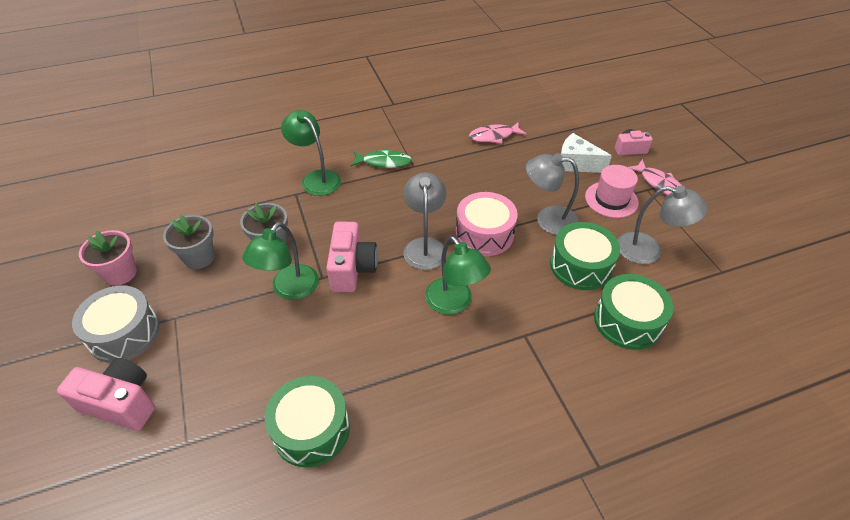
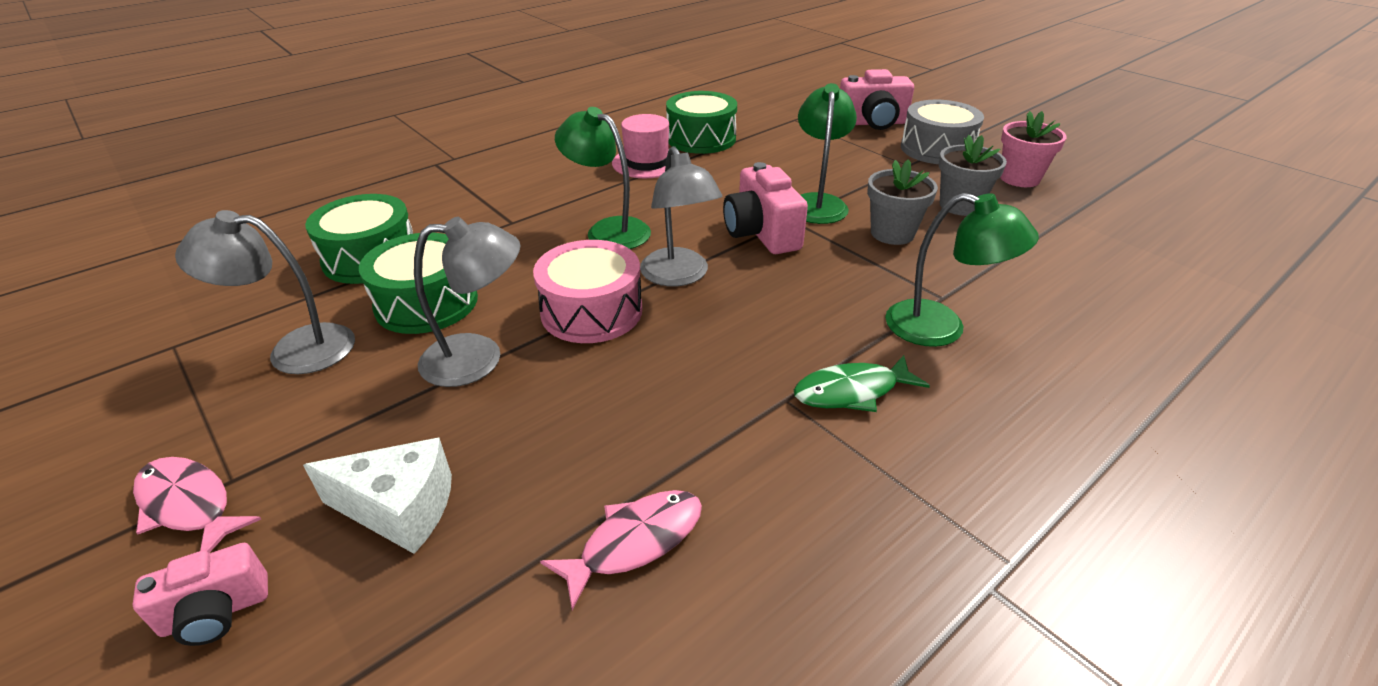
camera: 160 degrees right, 10 degrees down
pink hat [585,165,639,218] -> pink hat moved to [612,114,669,178]

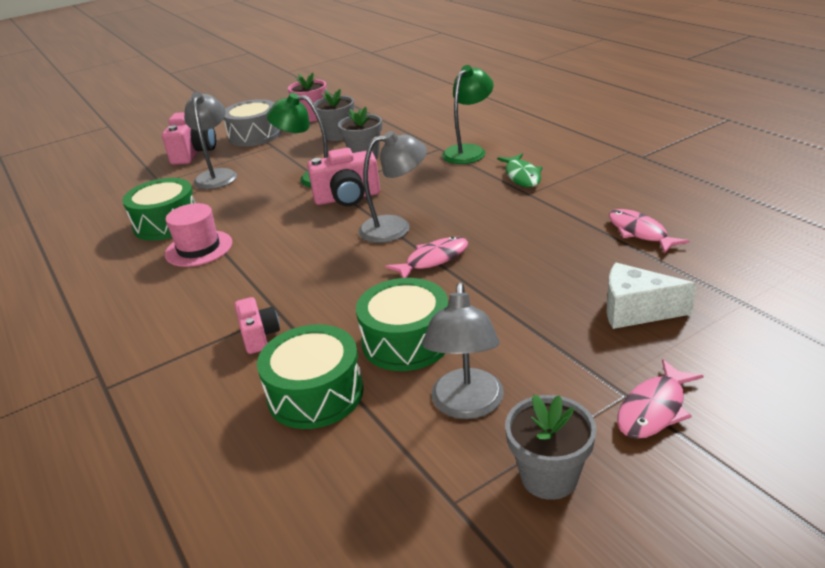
camera: 80 degrees left, 5 degrees down
pink camera [132,543,268,646] -> pink camera moved to [234,297,280,354]
white cheese [303,438,452,554] -> white cheese turned 90 degrees counterclockwise [607,263,697,329]
grey lamp [414,217,520,387] -> grey lamp moved to [184,92,237,189]
pink drum [533,240,642,343] -> pink fish [385,237,468,278]
green lamp [555,107,651,249] -> none
none -> grey flower pot [505,394,597,500]

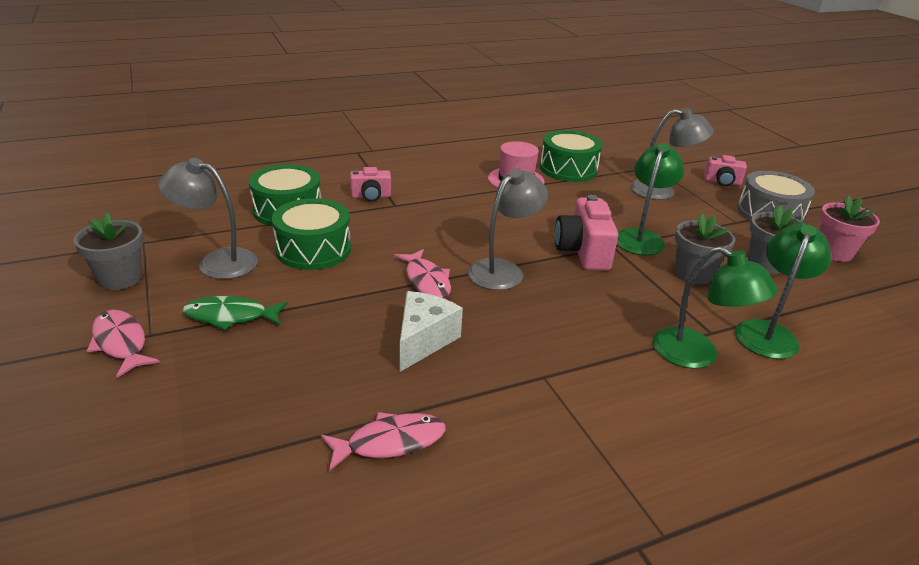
camera: 95 degrees right, 0 degrees up
pink camera [162,112,216,165] -> pink camera [704,155,747,186], size x0.61
grey lamp [358,131,427,243] -> grey lamp turned 135 degrees counterclockwise [468,168,548,290]
green fish [497,154,542,187] -> green fish moved to [183,296,288,330]
white cheese [607,263,697,329] -> white cheese moved to [400,291,463,372]
none -> green lamp [735,224,831,359]

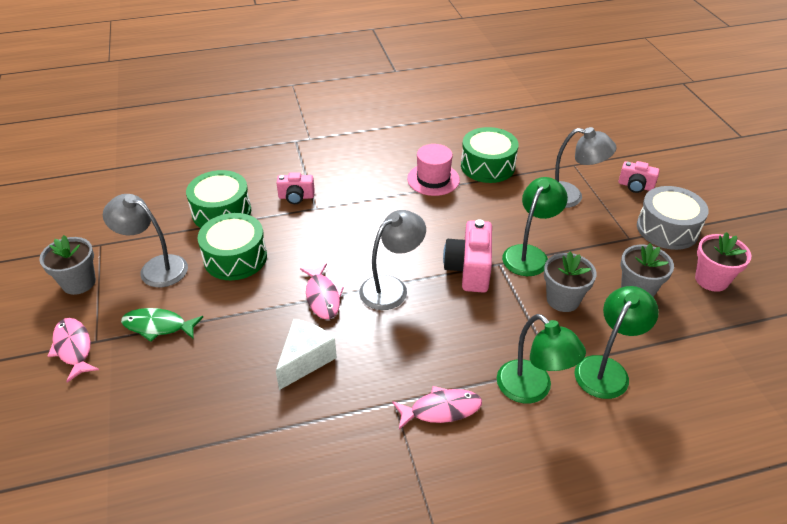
camera: 10 degrees right, 10 degrees up
pink fish [321,412,446,471] -> pink fish moved to [392,386,482,430]

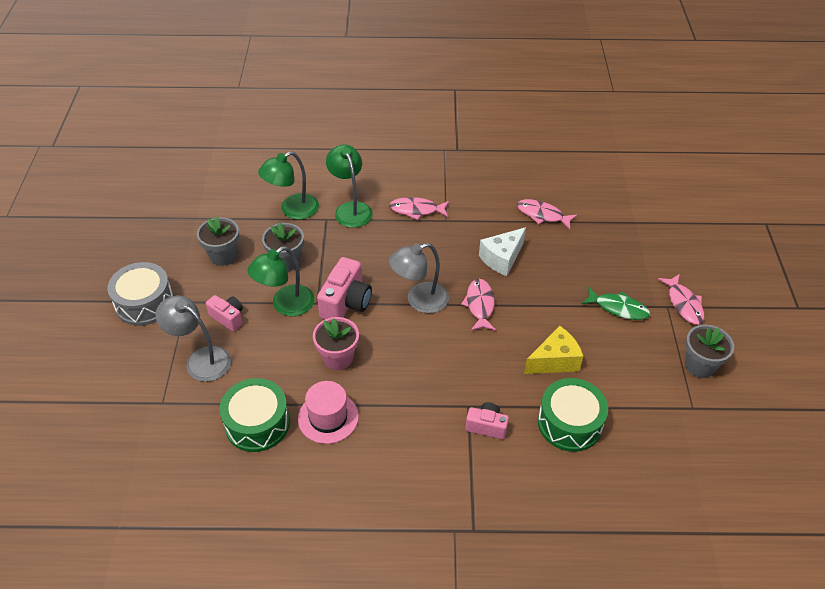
camera: 165 degrees left, 5 degrees up
grey lamp [103,194,188,287] -> none
green drum [197,213,267,280] -> yellow cheese [524,326,583,374]
pink camera [618,161,659,193] -> pink camera moved to [206,295,243,332]
pink flower pot [695,232,751,292] -> pink flower pot moved to [313,317,359,370]
none -> pink fish [517,199,577,229]

